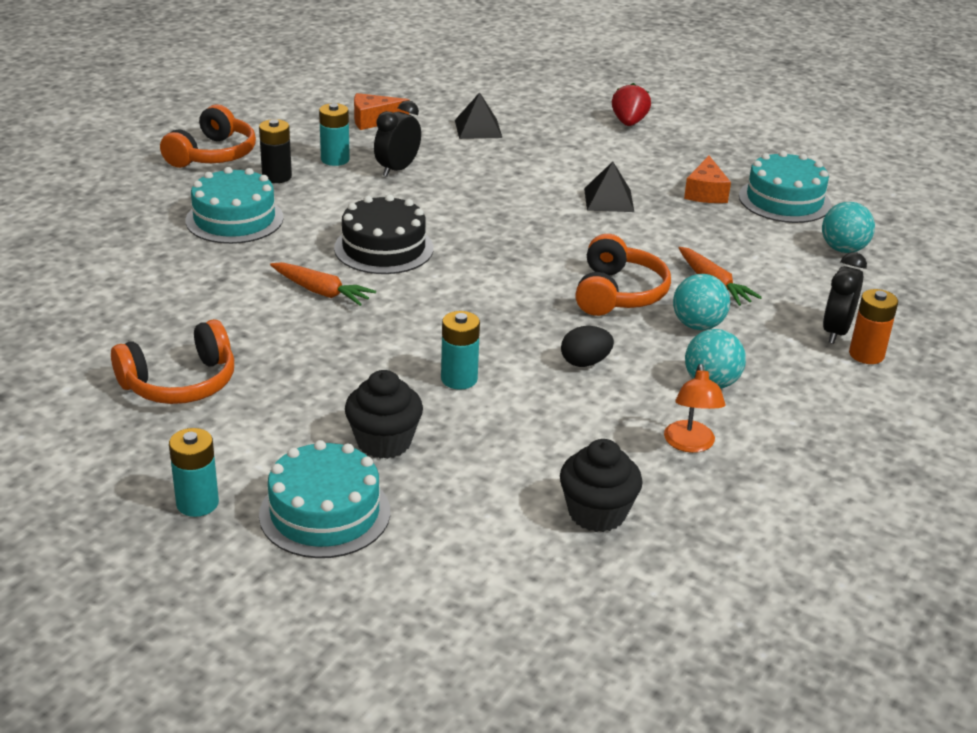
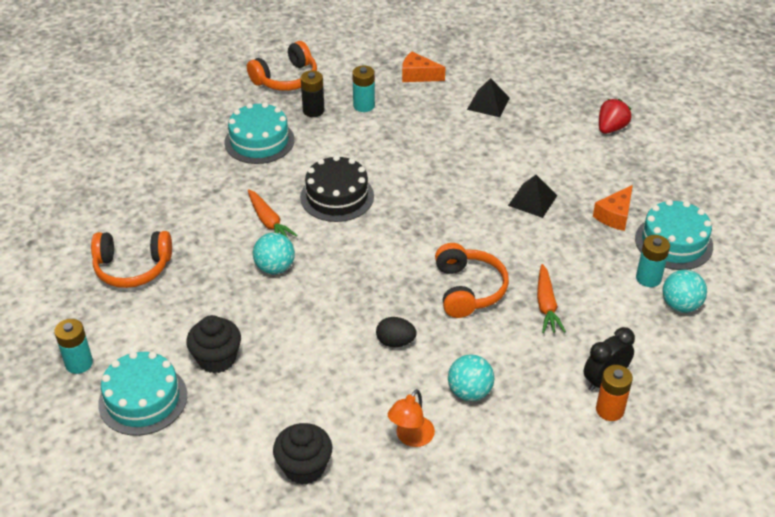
camera: 30 degrees right, 10 degrees up
black clock [374,101,421,177] -> none
turquoise battery [441,311,480,390] -> turquoise battery moved to [636,235,670,287]
orange headphones [575,234,671,316] -> orange headphones turned 45 degrees counterclockwise [435,243,509,318]
turquoise ball [673,274,730,330] -> turquoise ball moved to [253,233,295,275]

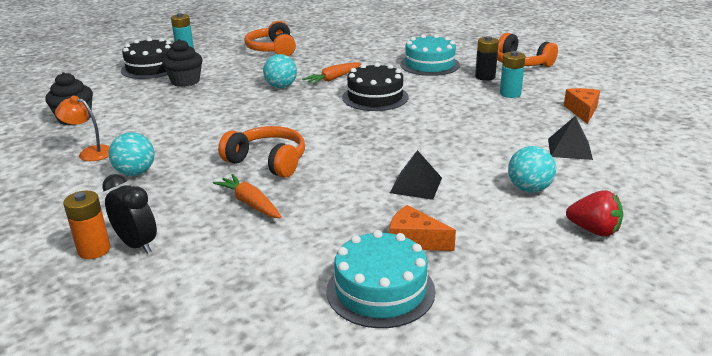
camera: 80 degrees right, 15 degrees down
turquoise cake [98,351,187,436] -> black cake [121,37,172,79]
black egg [376,317,417,347] -> none
orange headphones [435,243,509,318] -> orange headphones turned 135 degrees counterclockwise [218,126,305,178]
orange carrot [537,264,566,333] -> orange carrot turned 60 degrees clockwise [213,174,282,219]
turquoise battery [636,235,670,287] -> none
turquoise ball [663,269,707,313] -> turquoise ball moved to [508,146,556,192]

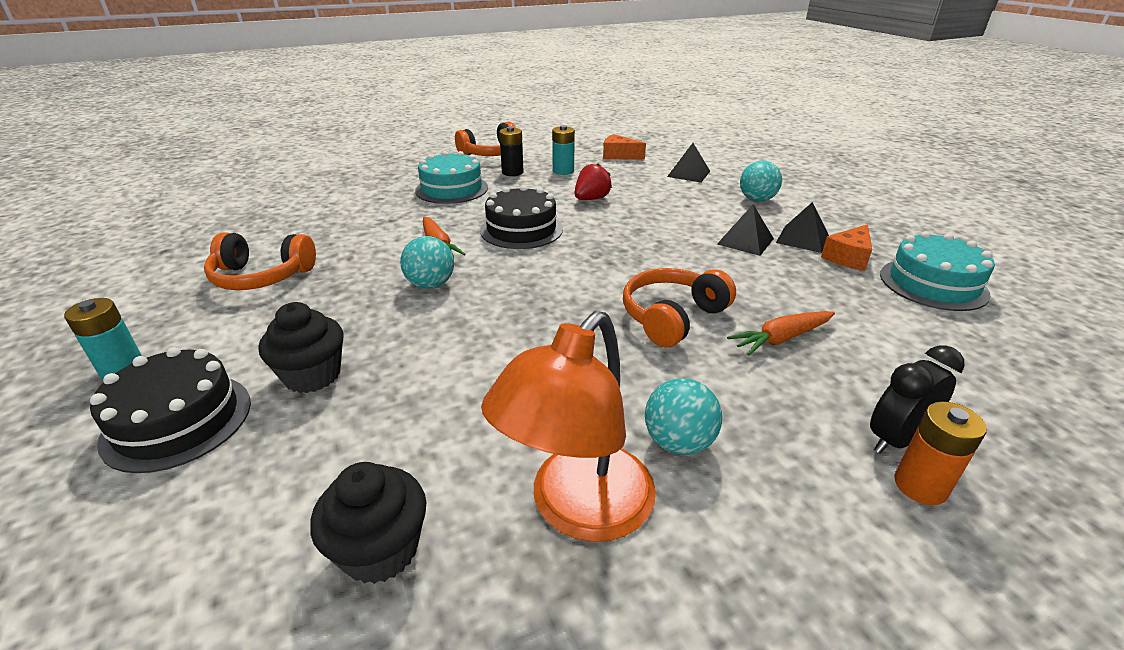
camera: 75 degrees left, 5 degrees up
orange lamp [55,96,110,161] -> orange lamp [481,311,656,542], size x1.88
red strawberry [566,190,623,237] -> red strawberry moved to [575,163,612,200]
none -> black pyramid [776,202,829,253]

